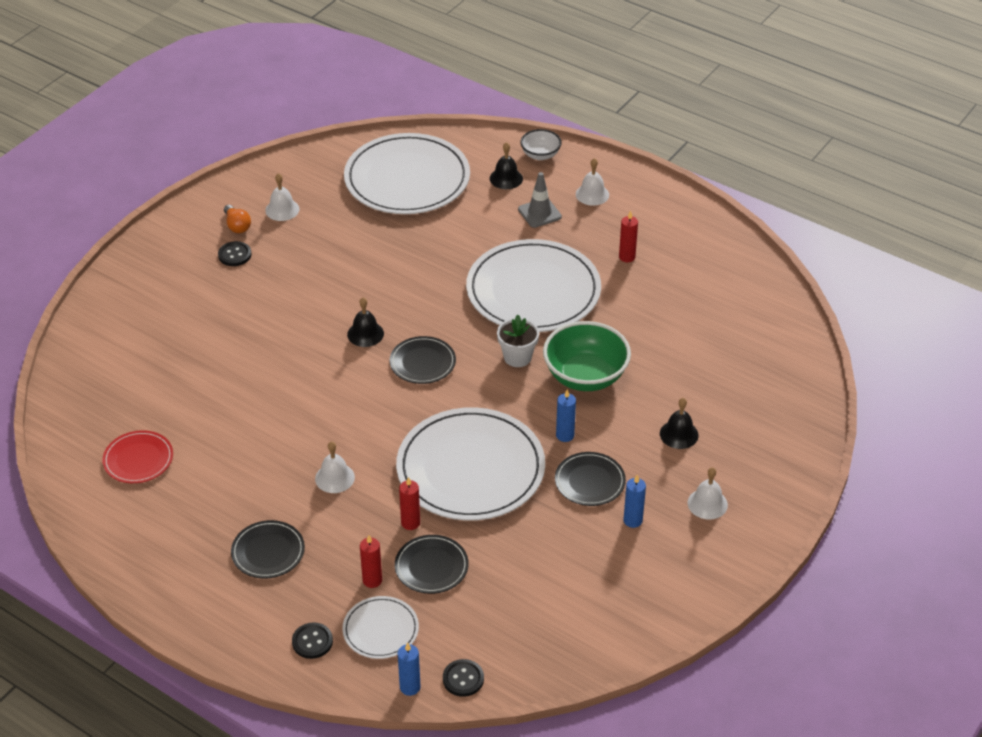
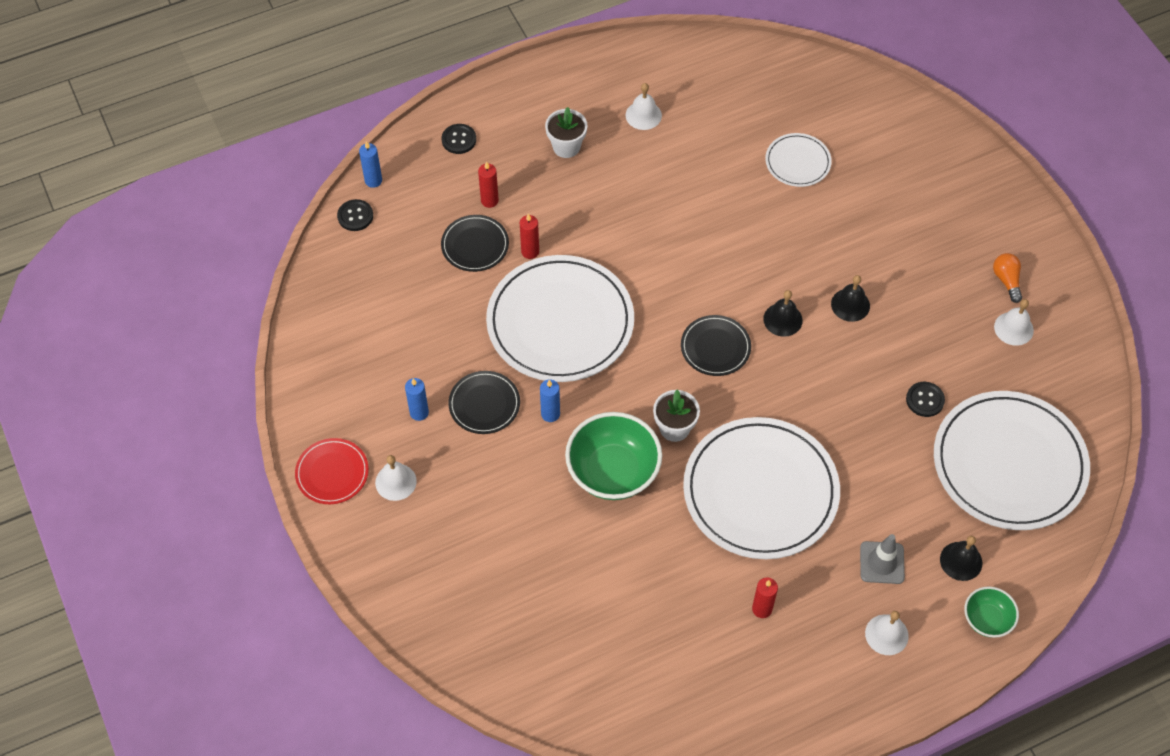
camera: 120 degrees right, 15 degrees up
red plate [102,430,173,483] -> red plate moved to [295,438,369,504]
black button [218,241,251,266] -> black button moved to [906,382,945,417]
orange light bulb [224,205,251,233] -> orange light bulb turned 75 degrees clockwise [993,253,1022,303]
black plate [231,520,305,579] -> white flower pot [545,107,587,158]
white bell [315,441,355,493] -> white bell moved to [626,83,662,130]
white plate [342,596,419,659] -> white plate moved to [765,133,832,187]
white bowl [520,129,562,160] -> green bowl [964,586,1019,638]
black bell [660,398,699,449] -> black bell moved to [831,275,870,322]

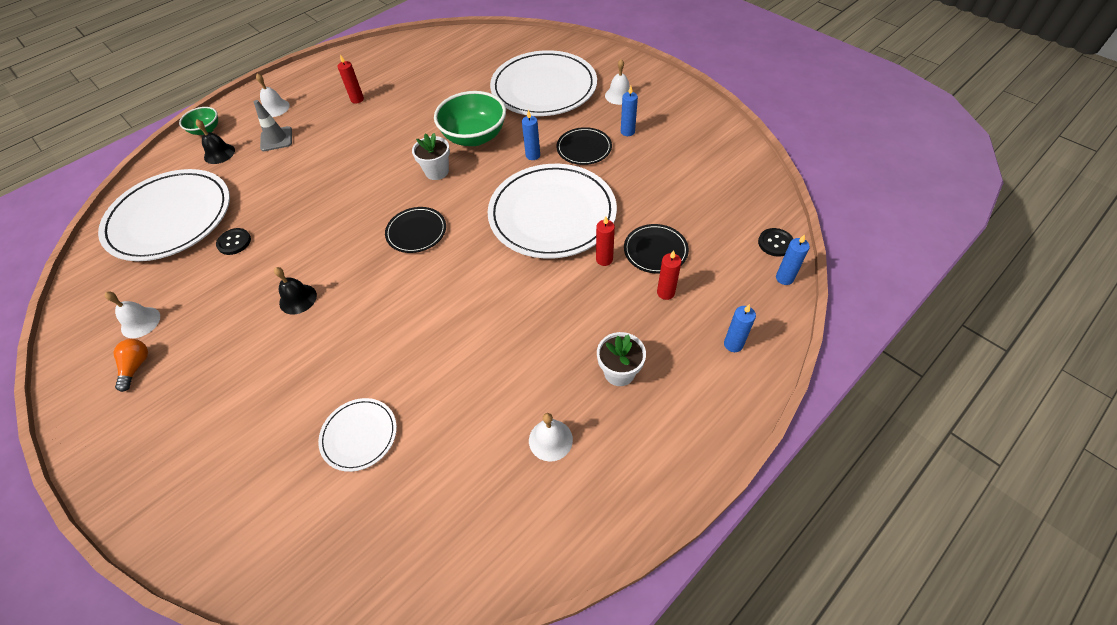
camera: 165 degrees right, 5 degrees down
red plate [295,438,369,504] -> none
black button [442,124,476,154] -> blue candle [724,304,756,352]
white plate [683,417,840,559] -> white plate moved to [490,50,597,116]
black bell [763,290,803,337] -> none
orange light bulb [993,253,1022,303] -> orange light bulb turned 150 degrees counterclockwise [114,339,148,392]

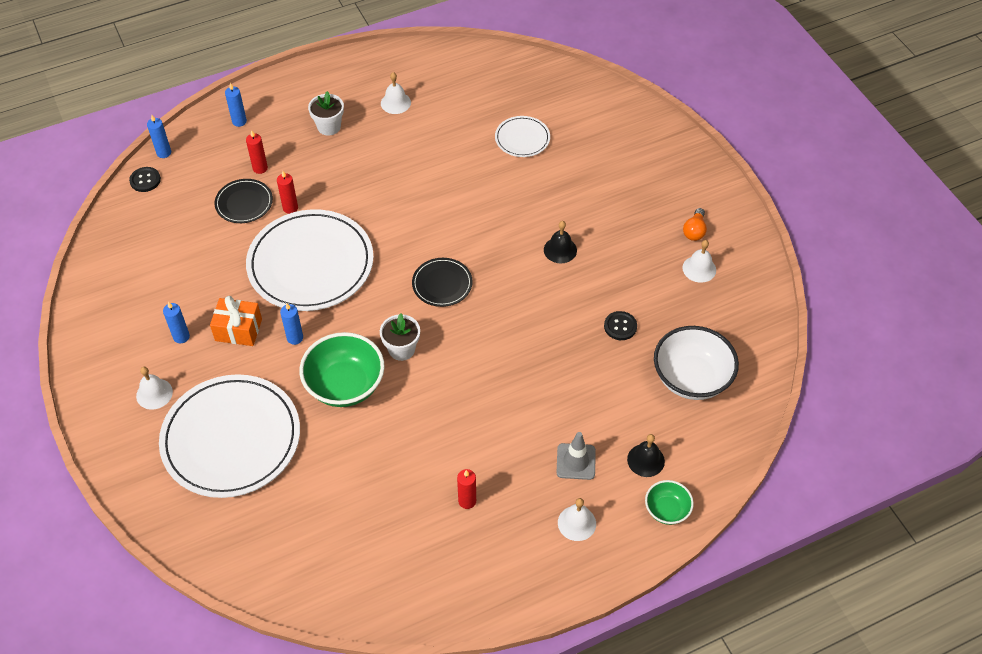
camera: 165 degrees left, 0 degrees up
white plate [98,169,230,261] -> white bowl [654,326,739,400]
black plate [556,127,612,165] -> orange gift [210,296,262,346]

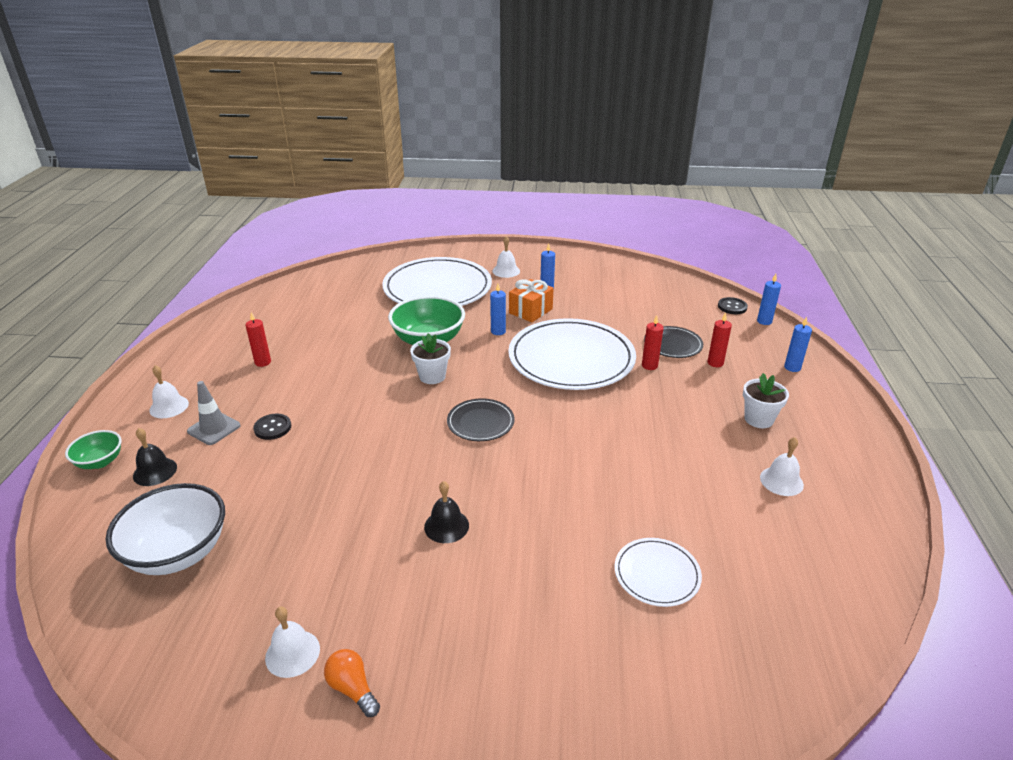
camera: 120 degrees right, 20 degrees down
black button [604,311,637,340] -> black button moved to [253,414,291,440]

